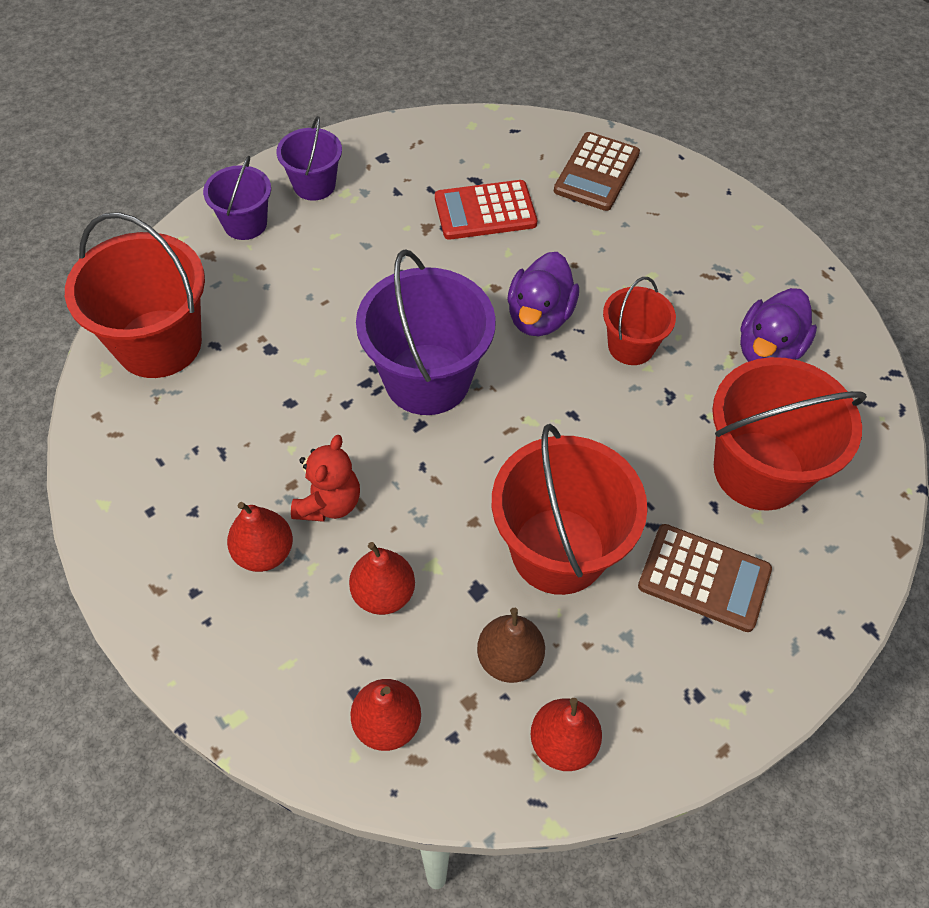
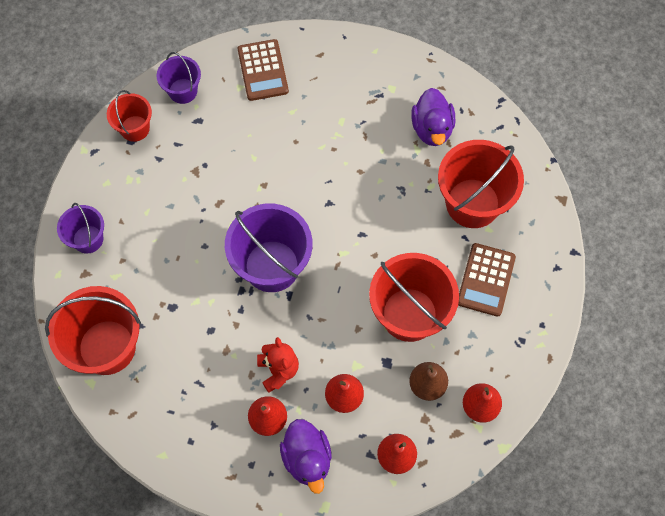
camera: 35 degrees left, 10 degrees up
purple bucket [277,116,342,201] -> purple bucket moved to [157,52,201,104]
red calculator [435,180,537,240] -> none
purple duck [507,252,579,336] -> purple duck moved to [280,419,332,494]
red bucket [603,277,676,365] -> red bucket moved to [107,90,152,142]
brown calculator [638,524,772,632] -> brown calculator turned 120 degrees clockwise [458,243,516,317]

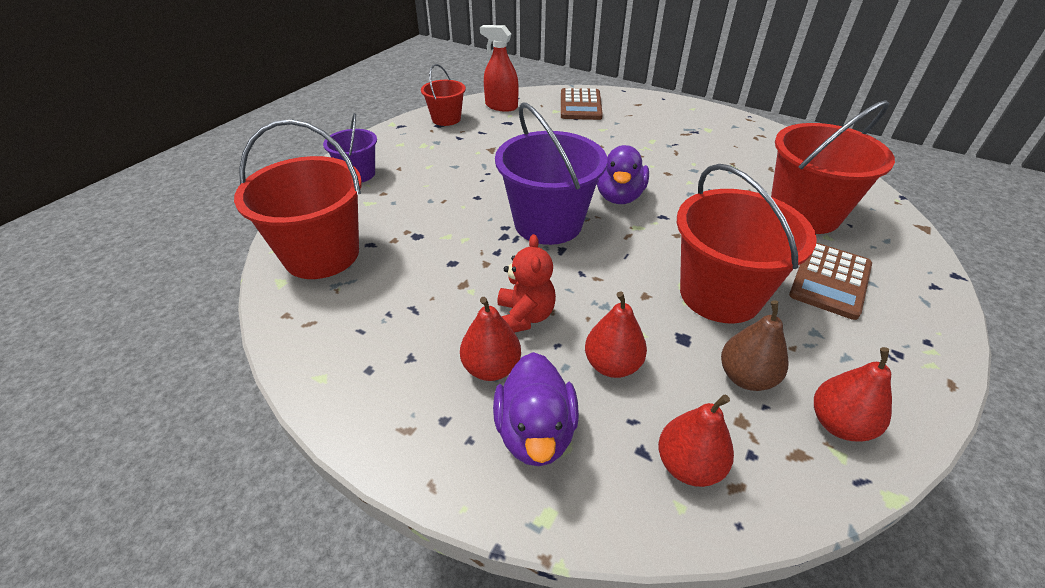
camera: 15 degrees right, 25 degrees down
purple bucket [157,52,201,104] -> red spray bottle [480,25,519,112]
purple duck [411,88,455,146] -> purple duck moved to [596,145,649,204]

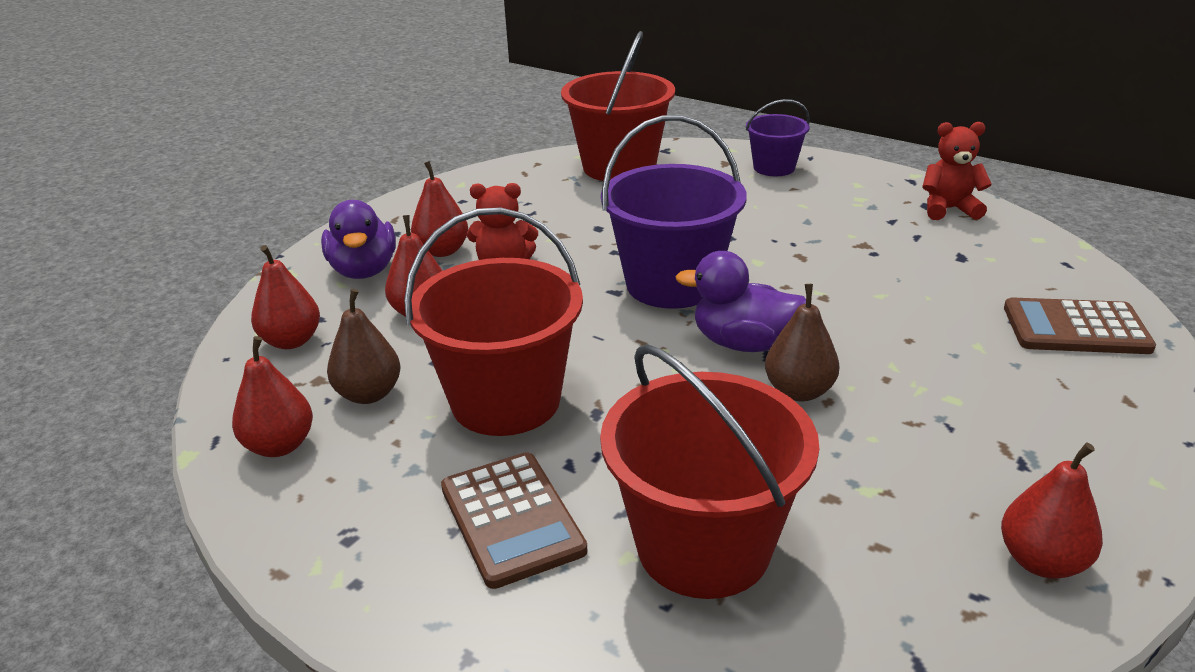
camera: 95 degrees right, 10 degrees down
red bucket [421,64,466,126] -> red teddy bear [922,122,992,220]
red spray bottle [480,25,519,112] -> none
purple duck [493,352,579,466] -> purple duck turned 105 degrees counterclockwise [321,200,396,279]
brown calculator [789,243,872,320] -> brown calculator turned 150 degrees counterclockwise [441,452,587,589]
none -> brown pear [765,284,839,401]
none -> red pear [1001,443,1103,579]

